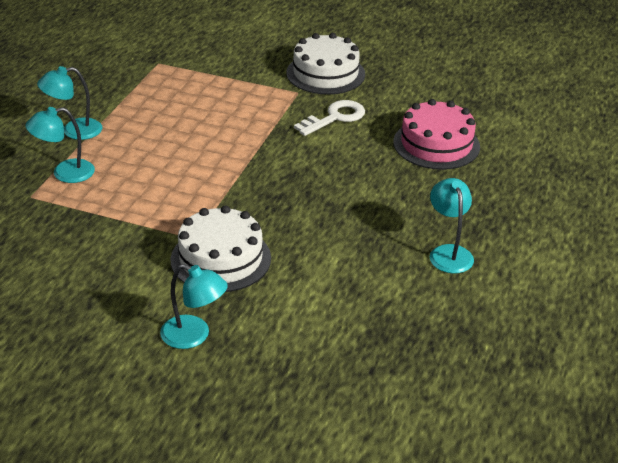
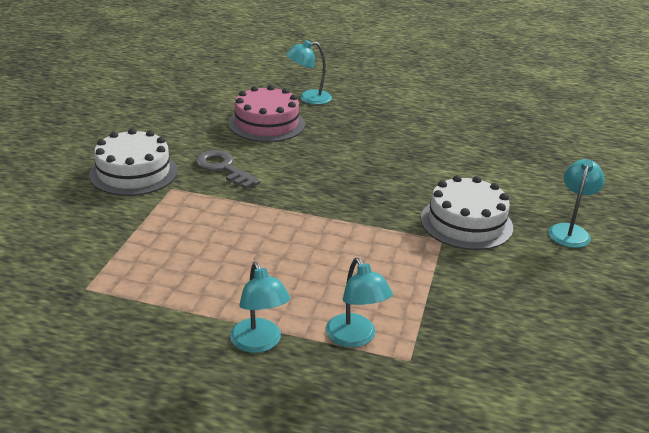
camera: 95 degrees left, 5 degrees down
white key [294,100,365,136] -> grey key [196,150,260,189]
turquoise lamp [430,178,474,273] -> turquoise lamp moved to [286,40,332,105]

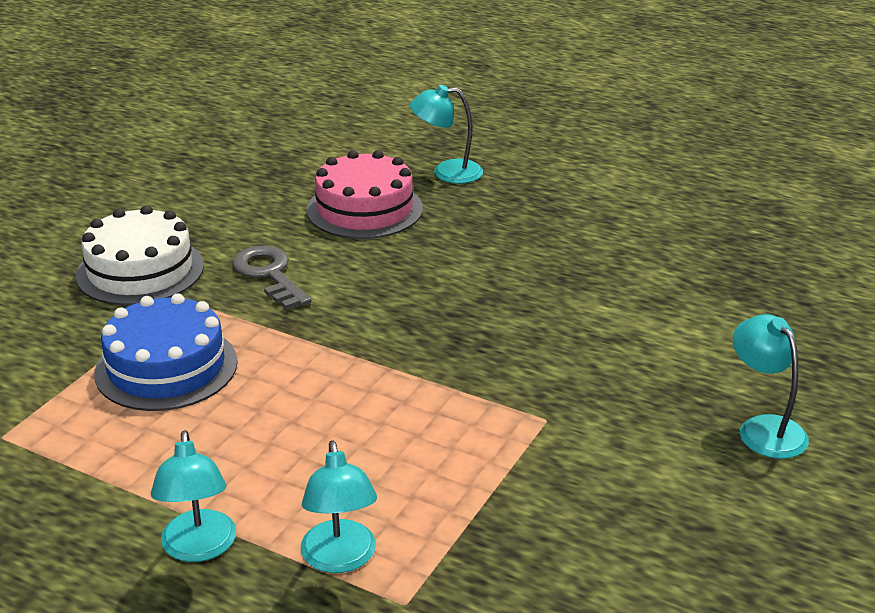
camera: 15 degrees right, 0 degrees up
white cake [421,175,513,250] -> none
turquoise lamp [548,159,605,248] -> turquoise lamp turned 60 degrees counterclockwise [733,314,809,459]
none -> blue cake [94,293,238,411]

